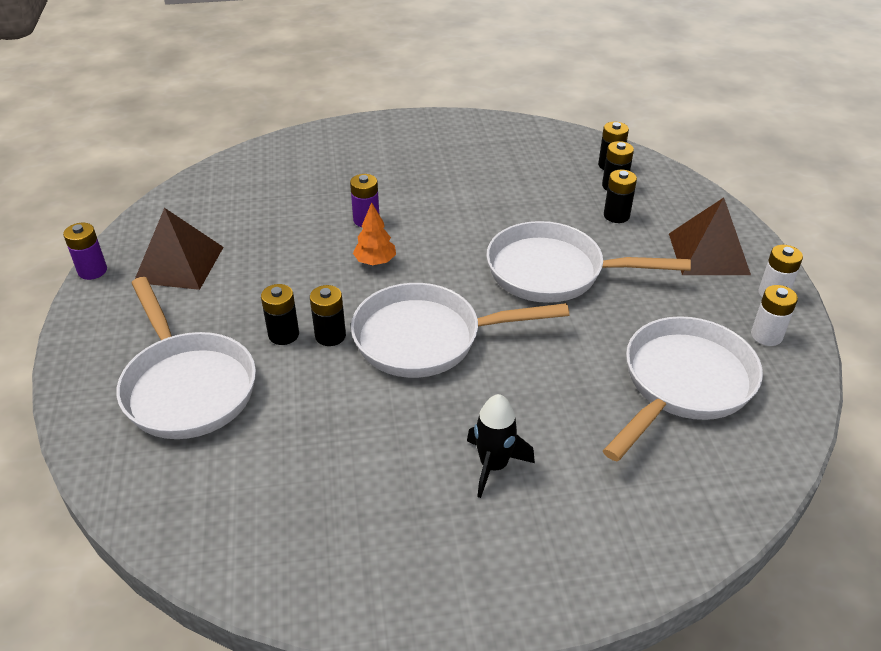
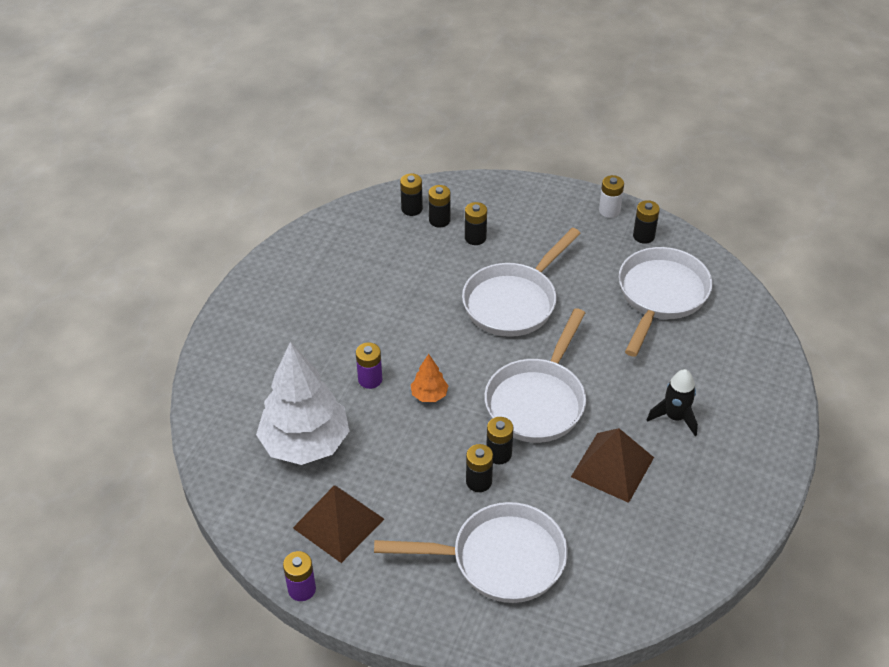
camera: 60 degrees left, 5 degrees up
white pan [603,316,763,461] -> white pan turned 45 degrees clockwise [618,247,712,357]
brown pyramid [669,197,751,275] -> brown pyramid moved to [571,428,654,503]
white battery [751,285,798,346] -> black battery [633,200,660,244]
none -> white tree [256,342,350,465]

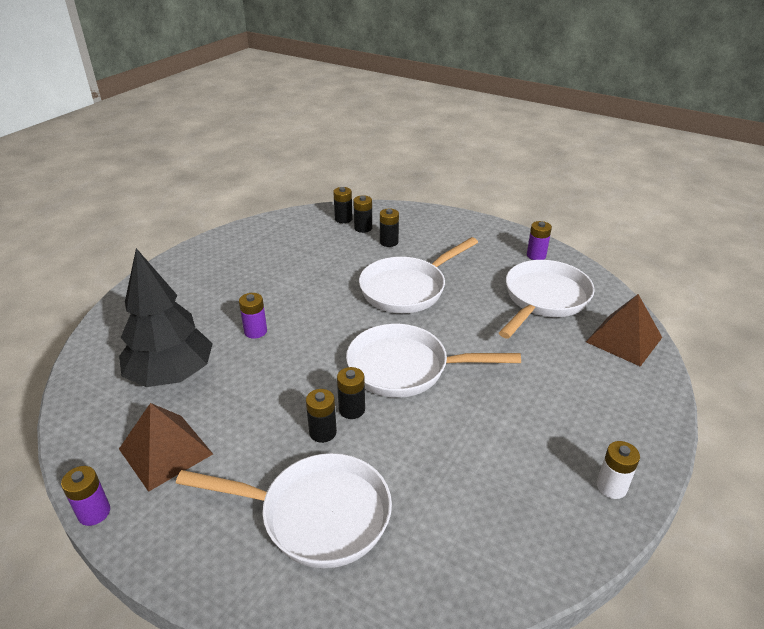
camera: 10 degrees right, 10 degrees down
white tree [256,342,350,465] -> black tree [119,248,213,387]
orange tree [411,354,448,402] -> none
white pan [484,308,586,443] -> white pan turned 60 degrees clockwise [346,324,521,398]
brown pyramid [571,428,654,503] -> brown pyramid moved to [586,294,662,366]
white battery [599,175,624,218] -> white battery moved to [597,441,640,499]
black battery [633,200,660,244] -> purple battery [527,221,552,260]
black rocket [647,369,698,436] -> none

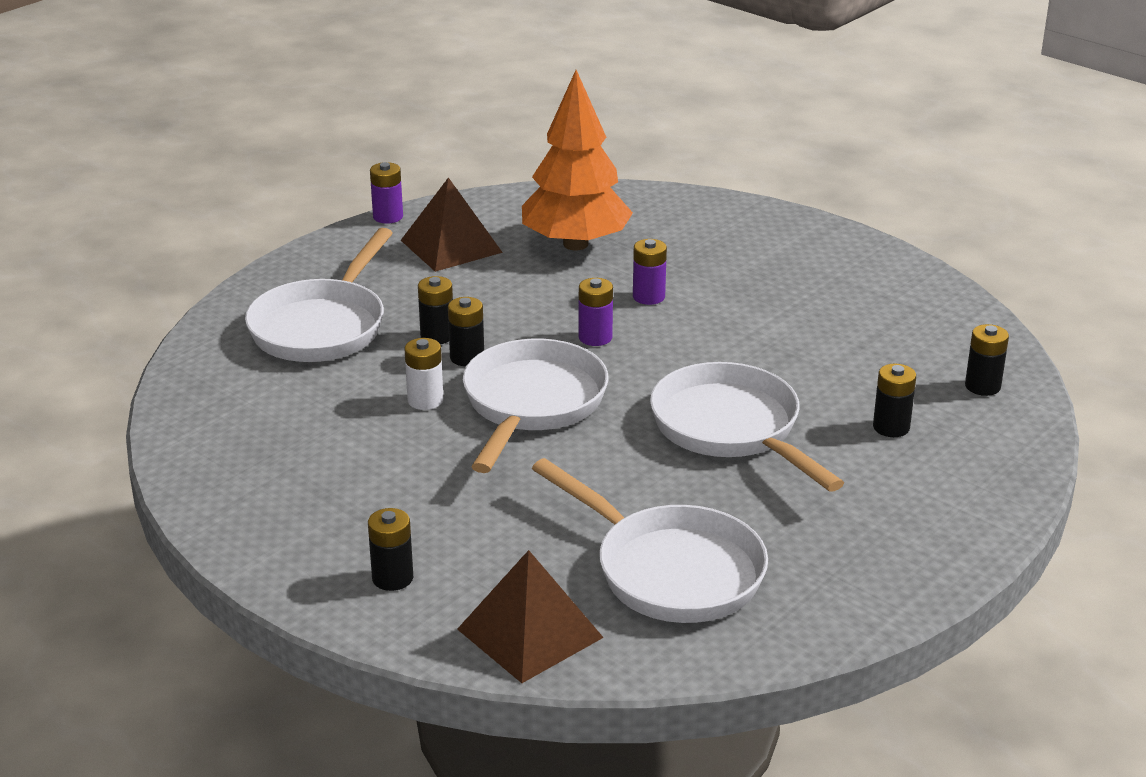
camera: 100 degrees right, 5 degrees down
black tree [119,248,213,387] -> orange tree [522,70,633,250]
black battery [353,195,372,233] -> black battery moved to [368,508,413,591]
purple battery [527,221,552,260] -> purple battery moved to [579,278,613,346]
white battery [597,441,640,499] -> white battery moved to [404,338,443,410]

